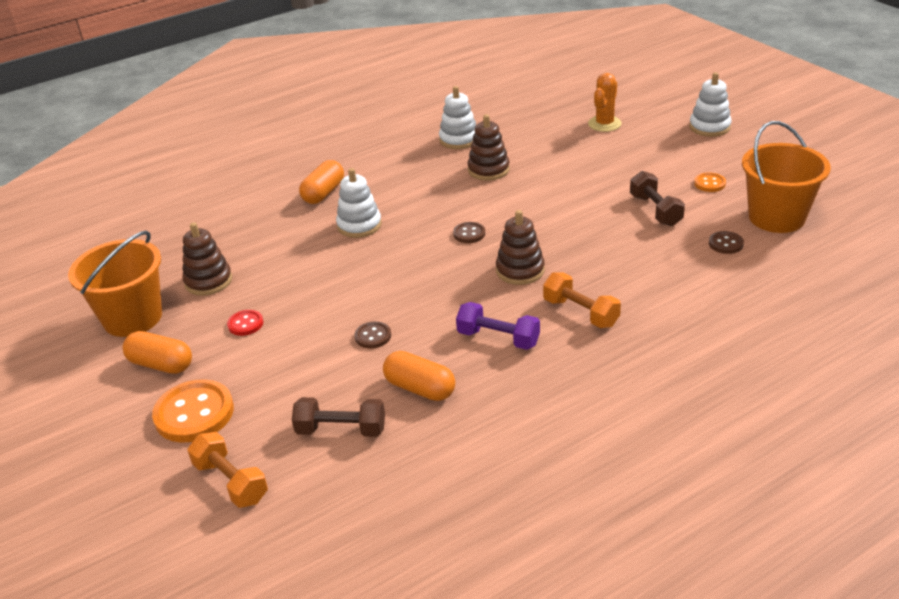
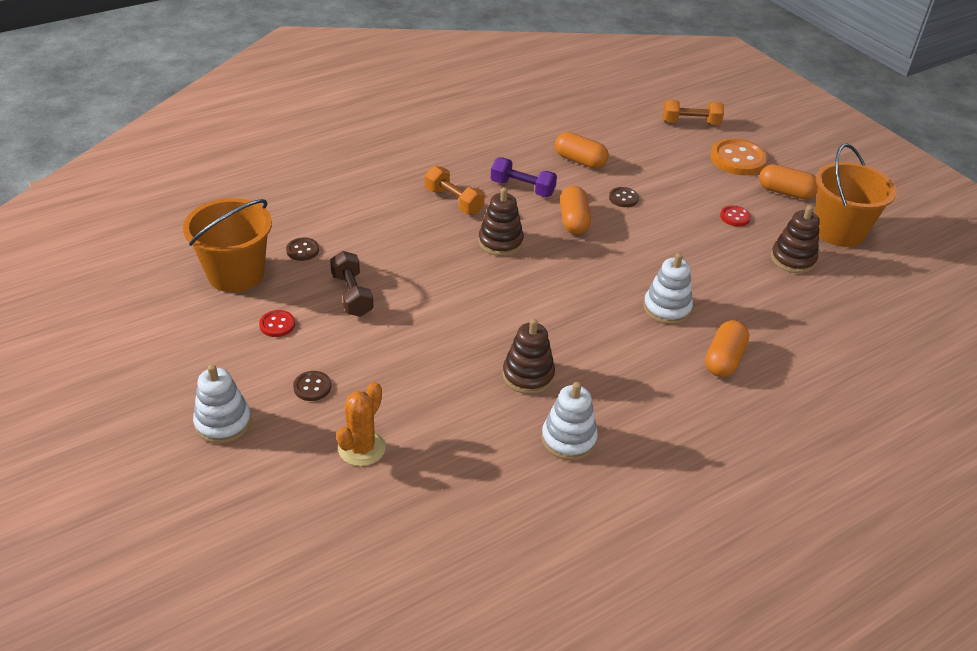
camera: 175 degrees right, 5 degrees up
orange dumbbell [187,432,268,508] -> orange dumbbell turned 45 degrees counterclockwise [663,100,724,125]
brown dumbbell [292,397,385,437] -> none
brown button [453,222,485,243] -> brown button moved to [293,371,331,401]
orange button [694,172,726,192] -> red button [259,310,295,337]
none -> orange capsule [560,186,591,235]

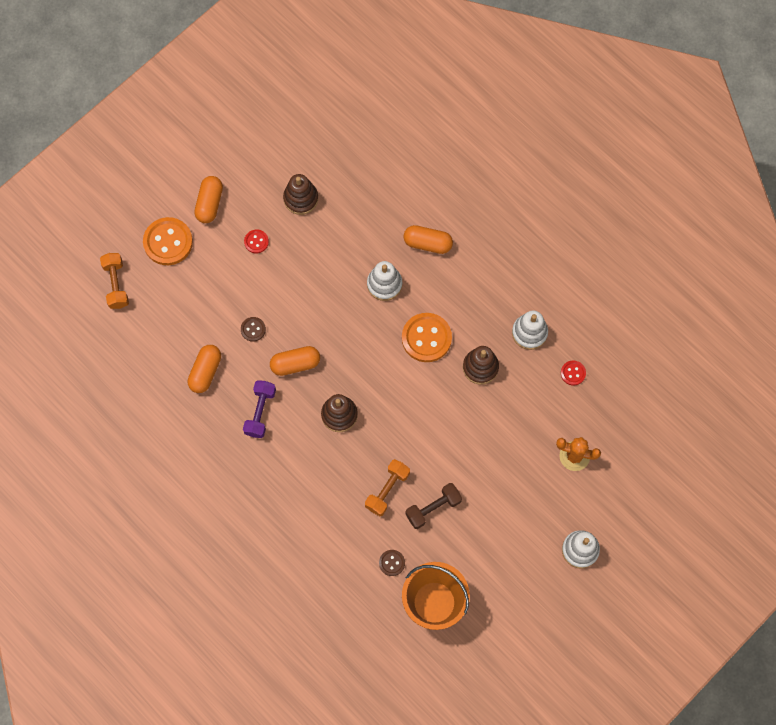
camera: 100 degrees left, 30 degrees up
red button [259,310,295,337] -> red button moved to [561,361,586,385]
brown button [293,371,331,401] -> none
orange dumbbell [425,166,485,215] -> orange dumbbell moved to [365,459,410,516]
orange bucket [815,143,897,247] -> none
none -> orange button [402,313,452,362]

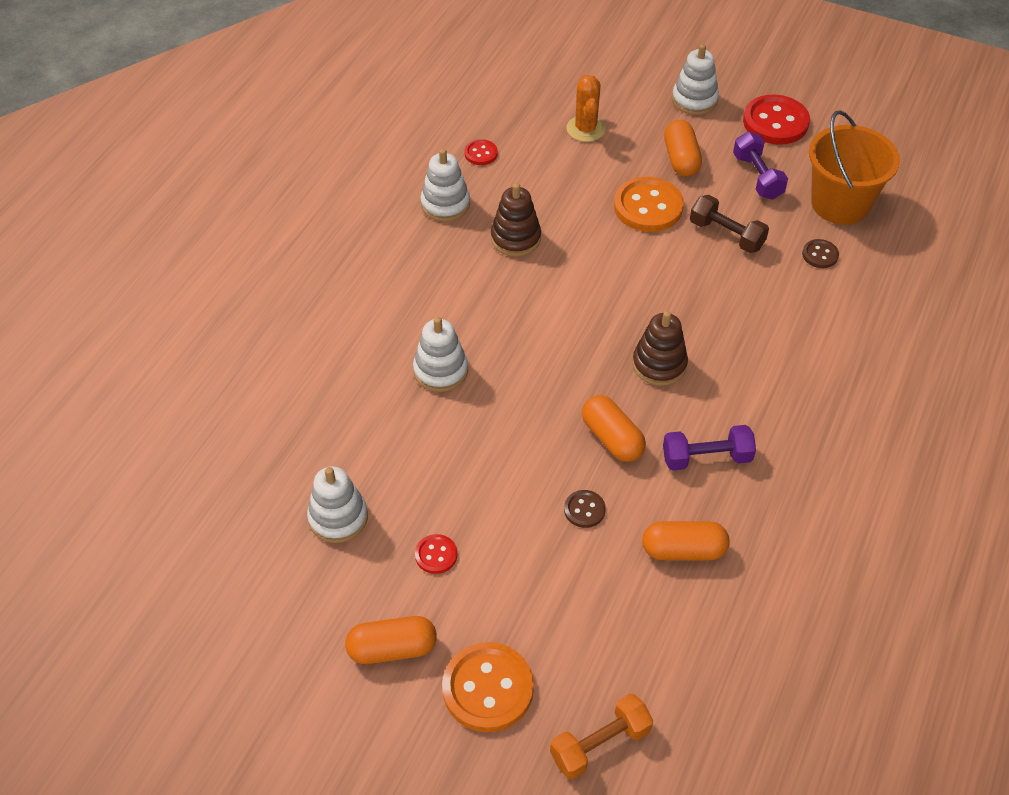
camera: 110 degrees left, 20 degrees down
brown stacking toy [283,174,318,215] -> white stacking toy [307,466,368,543]
orange dumbbell [365,459,410,516] -> none
orange button [402,313,452,362] -> orange button moved to [614,177,684,232]
orange capsule [403,225,453,254] -> orange capsule moved to [664,120,702,176]
none -> purple dumbbell [733,132,788,200]
none -> red button [743,95,810,145]

